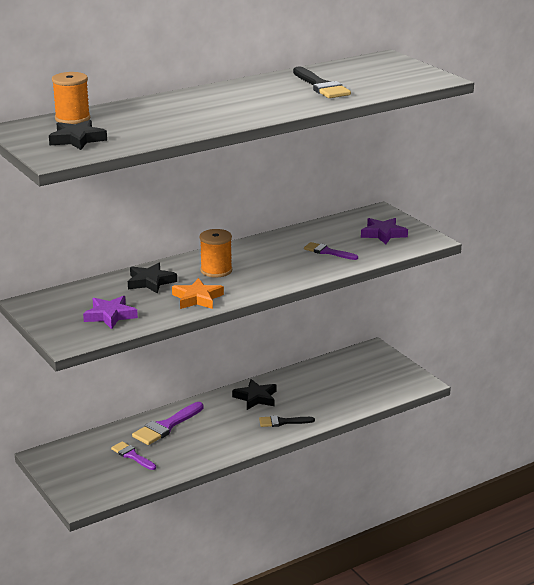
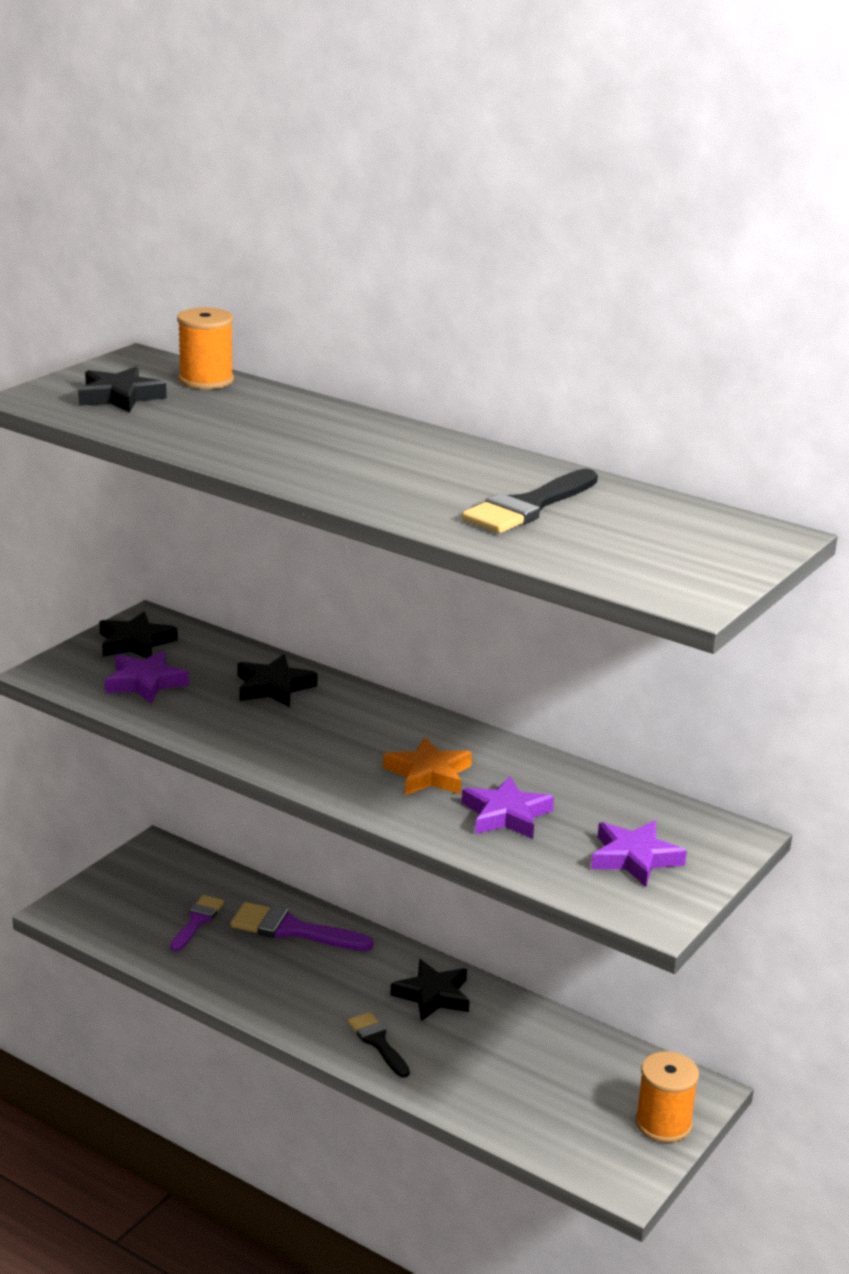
camera: 65 degrees right, 0 degrees up
orange star [172,278,224,309] -> orange star moved to [383,737,472,795]
orange spool [200,229,232,278] -> orange spool moved to [635,1051,699,1143]
purple brush [304,242,358,260] -> purple star [462,776,554,839]
none -> black star [99,612,178,658]

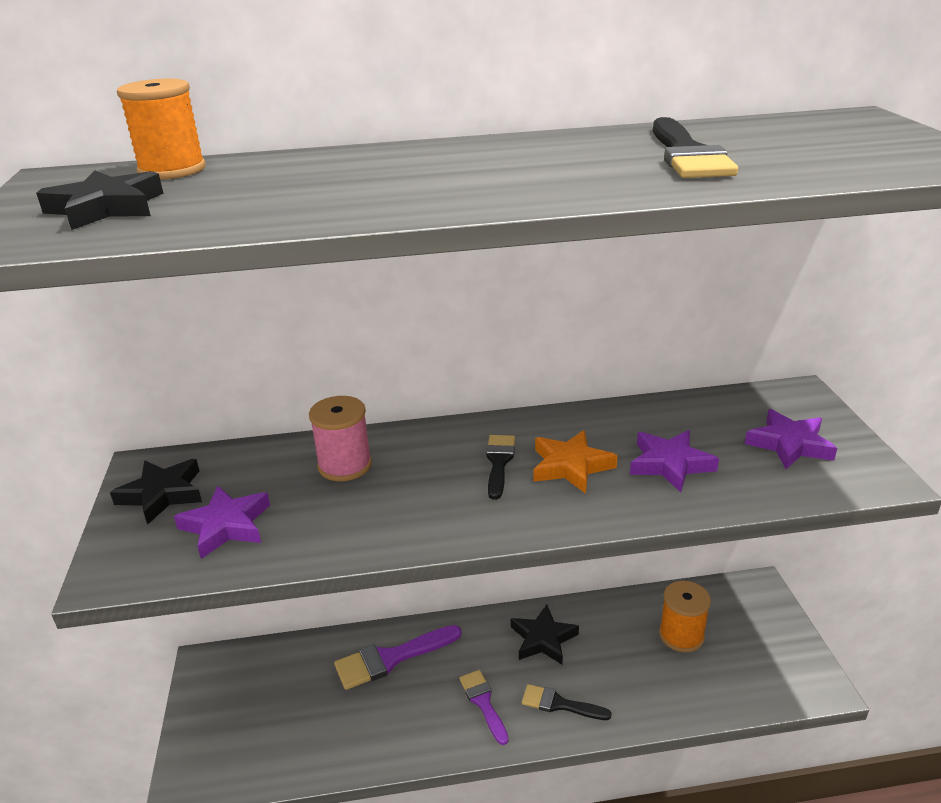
camera: 40 degrees left, 5 degrees up
purple brush [170,895,224,952] -> purple brush moved to [459,670,509,745]
black star [237,654,317,707] -> pink spool [309,396,372,481]
orange spool [635,1051,699,1143] -> orange spool moved to [659,581,711,652]
none -> black brush [486,435,515,500]

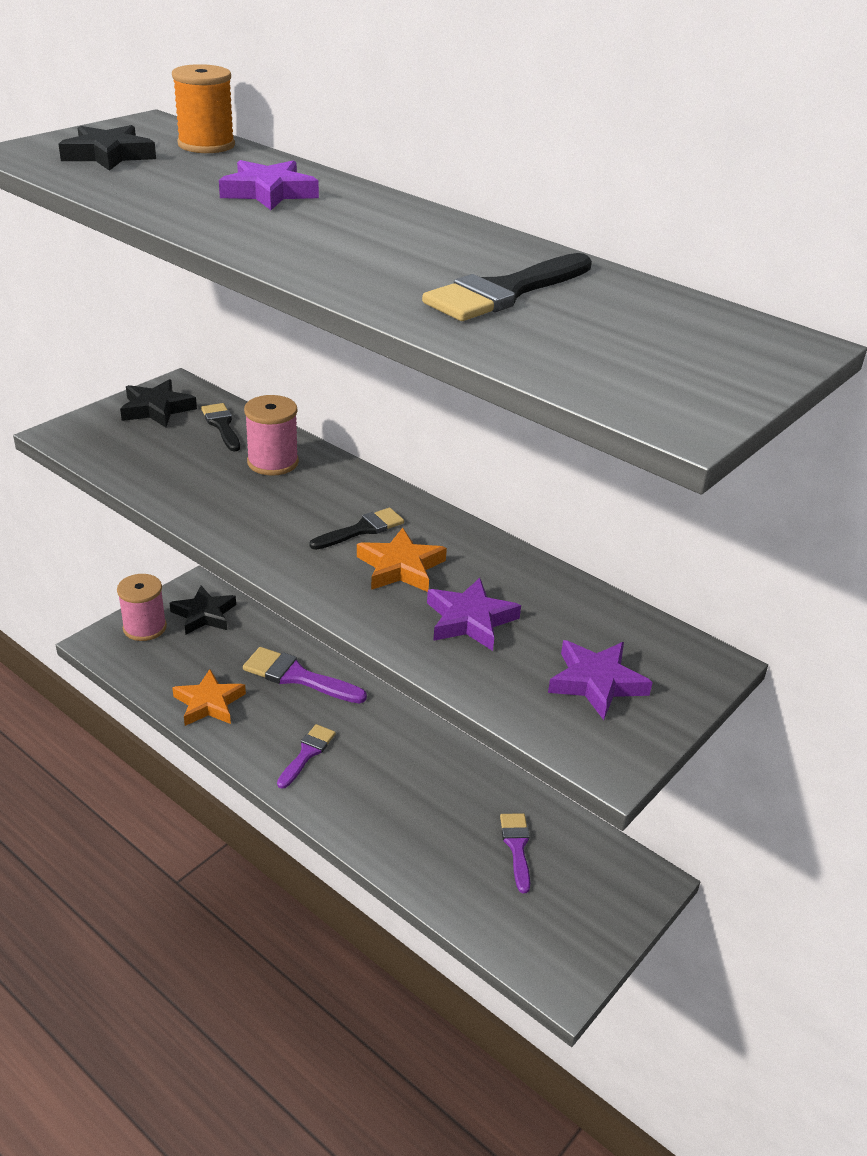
camera: 45 degrees right, 5 degrees up
purple star [174,486,270,559] -> purple star moved to [219,160,319,210]
black star [511,604,579,665] -> black star moved to [169,586,236,635]
black brush [522,684,612,720] -> black brush moved to [201,403,240,451]
orange spool [659,581,711,652] -> purple brush [500,813,530,893]
none -> pink spool [117,574,167,641]
none -> orange star [172,669,246,726]

